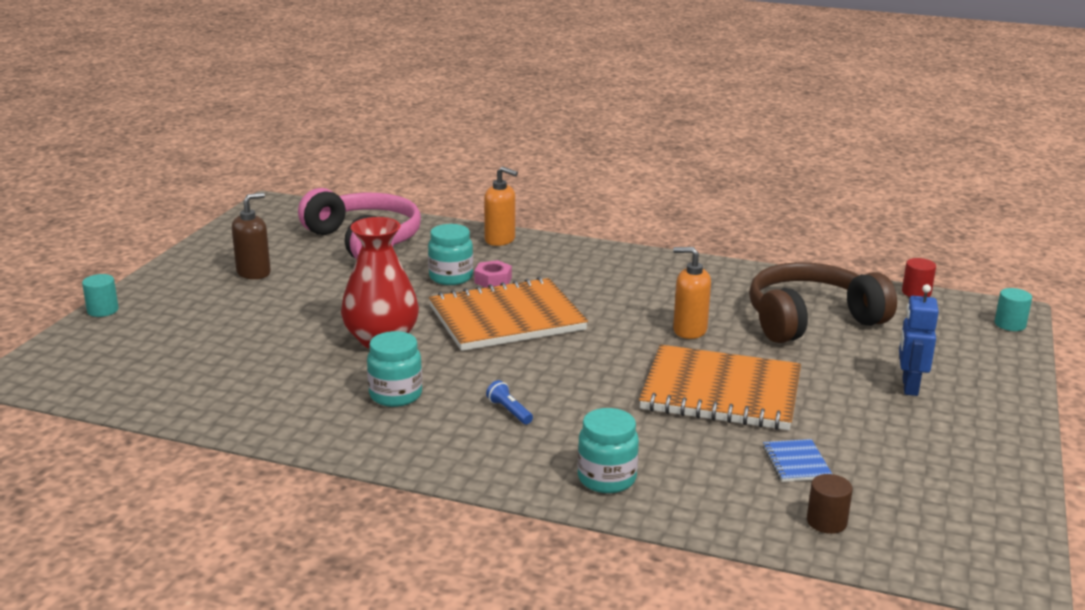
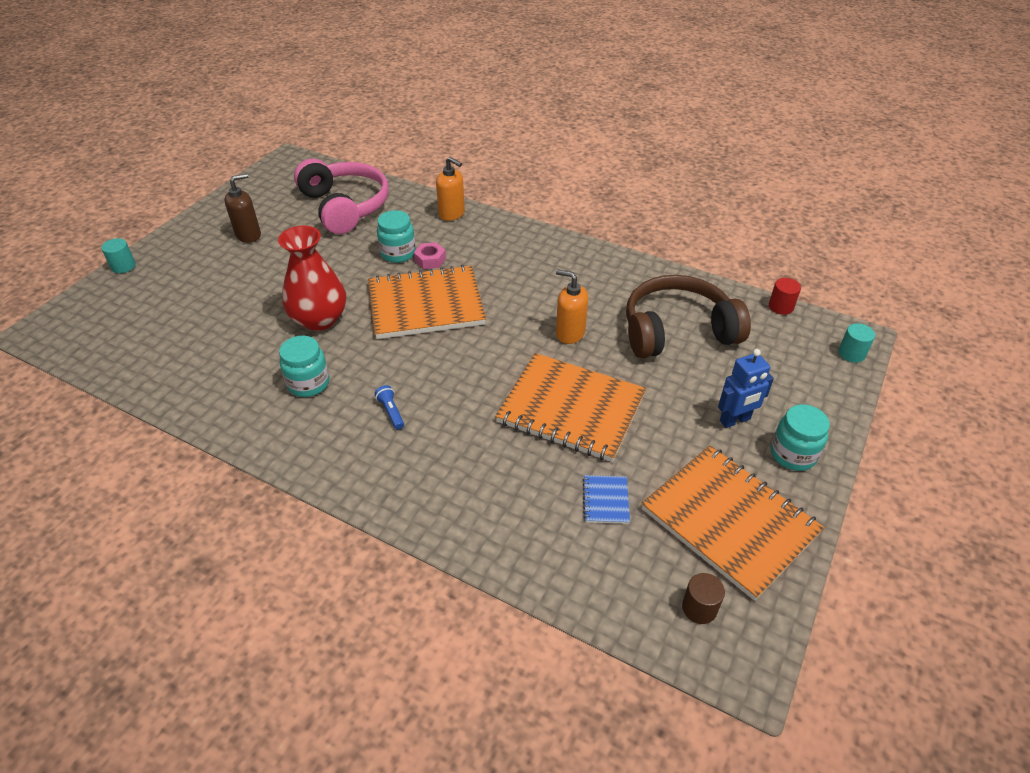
camera: 10 degrees right, 20 degrees up
turquoise jar [578,408,639,493] -> turquoise jar moved to [771,404,830,471]
brown cylinder [807,474,853,534] -> brown cylinder moved to [682,573,725,624]
blue robot [899,284,939,396] -> blue robot turned 135 degrees counterclockwise [718,349,774,428]
none -> orange notebook [641,445,824,601]

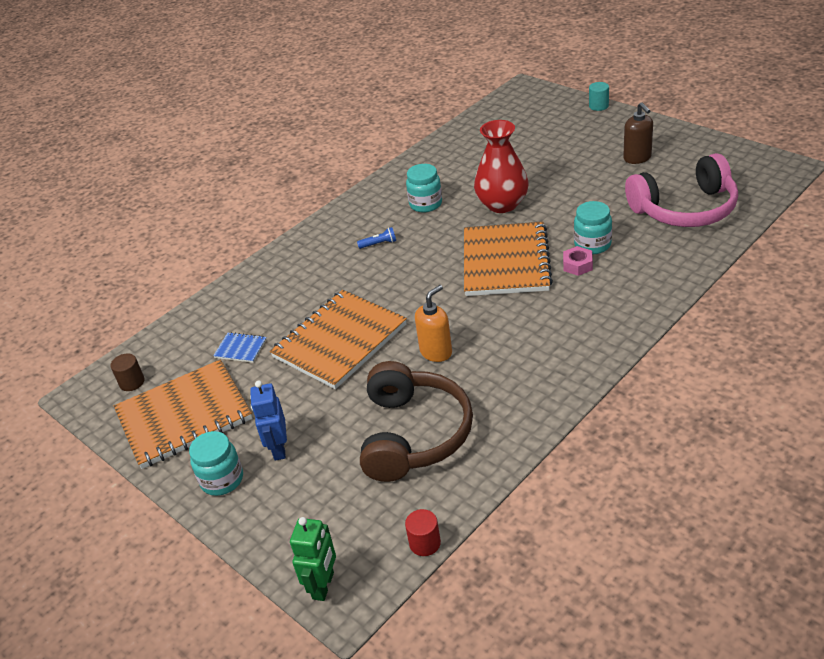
camera: 110 degrees right, 5 degrees down
orange soap dispenser [436,157,465,221] -> none
turquoise cylinder [838,323,875,363] -> green robot [290,517,336,601]

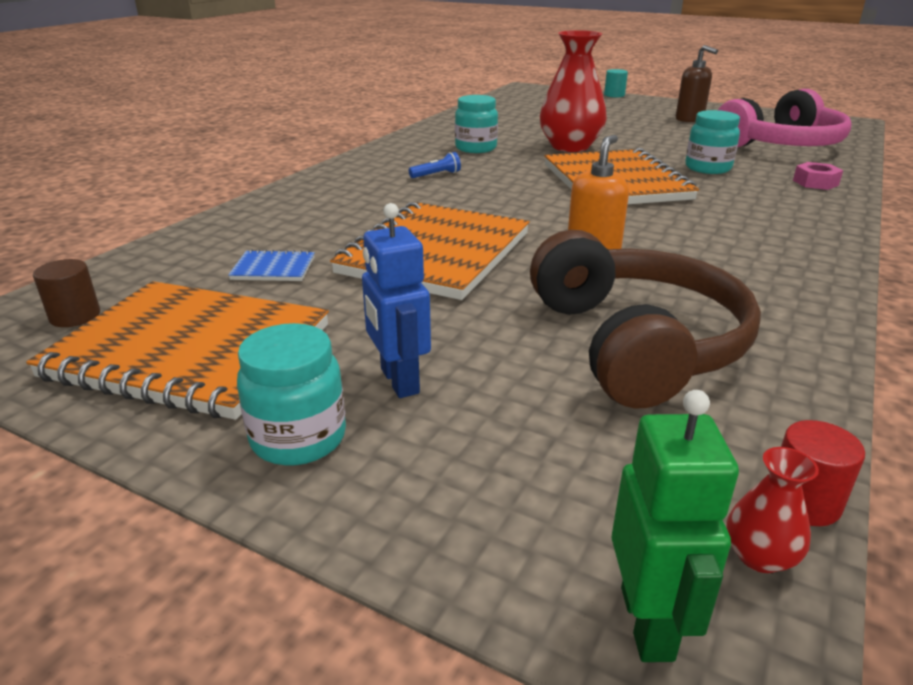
camera: 20 degrees left, 10 degrees down
orange notebook [114,359,253,469] -> orange notebook turned 60 degrees clockwise [26,281,329,420]
pink nut [563,246,593,276] -> pink nut moved to [793,162,843,190]
none -> red vase [726,447,819,573]

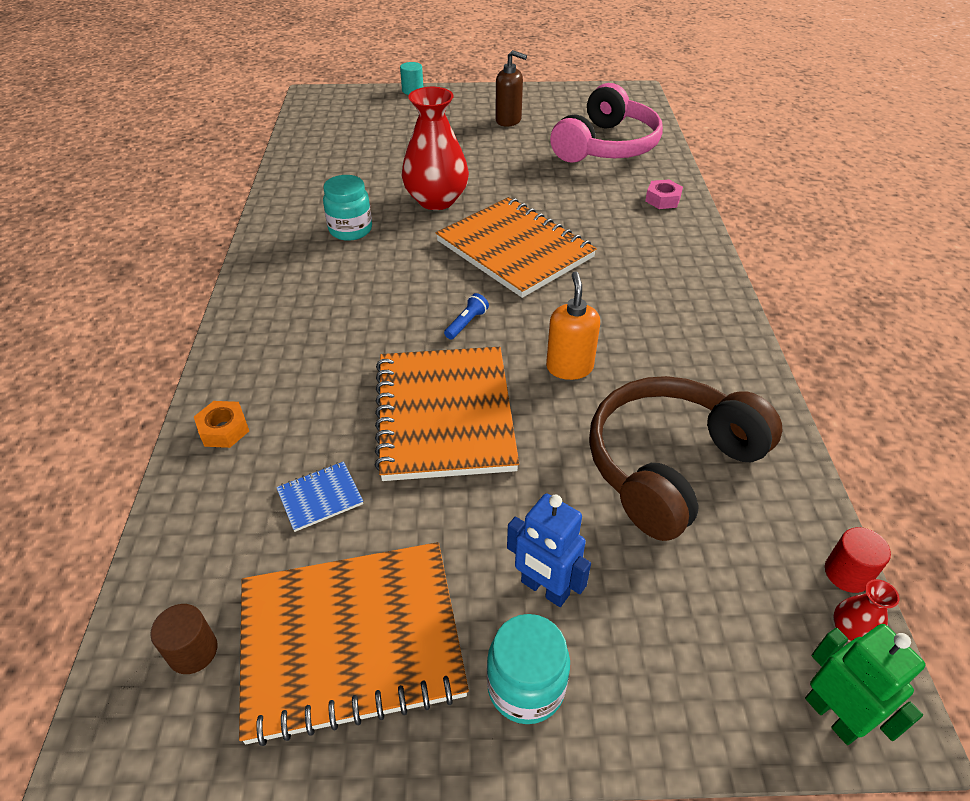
camera: 30 degrees left, 15 degrees up
blue flashlight [409,152,461,178] -> blue flashlight moved to [444,293,489,339]
brown headphones [530,230,761,408] -> brown headphones turned 90 degrees counterclockwise [589,376,783,541]
turquoise jar [685,110,740,174] -> none
none -> orange nut [194,401,249,448]

